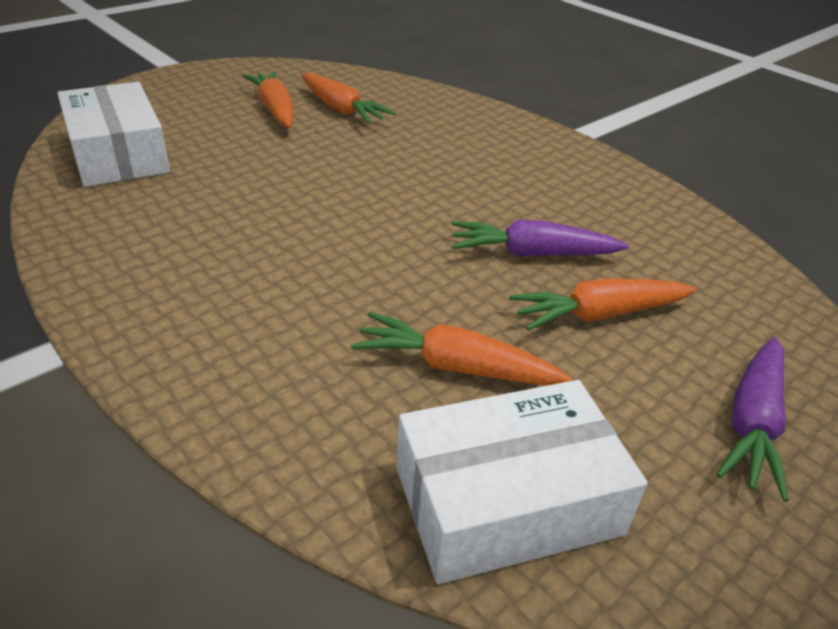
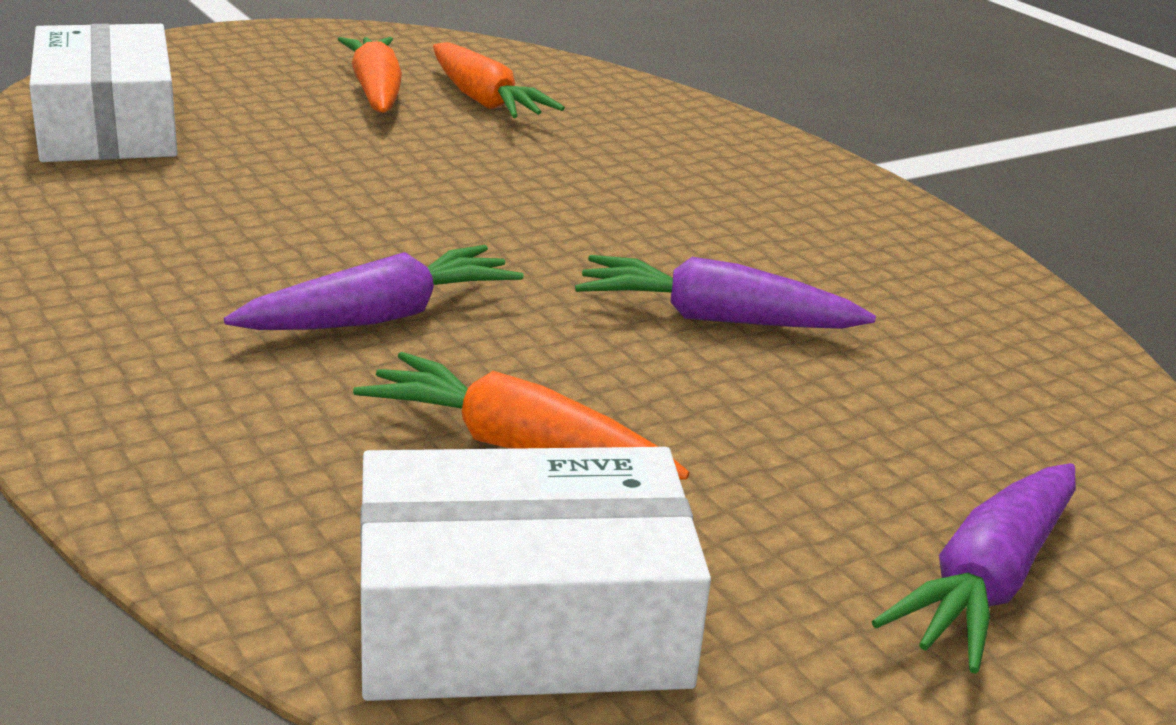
camera: 10 degrees right, 10 degrees down
orange carrot [509,278,696,331] -> none
none -> purple carrot [224,245,523,330]

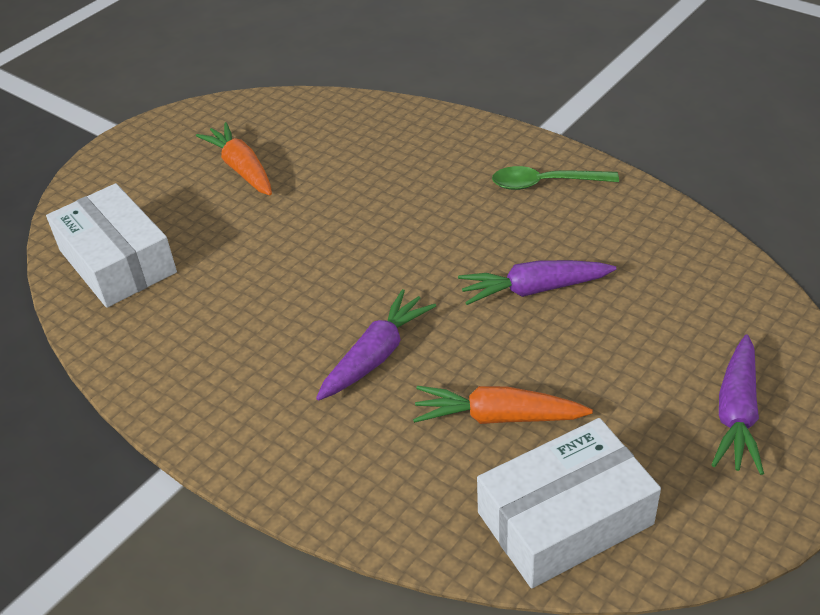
camera: 15 degrees left, 15 degrees up
orange carrot [433,42,565,118] -> none
none -> green spoon [492,166,619,190]

